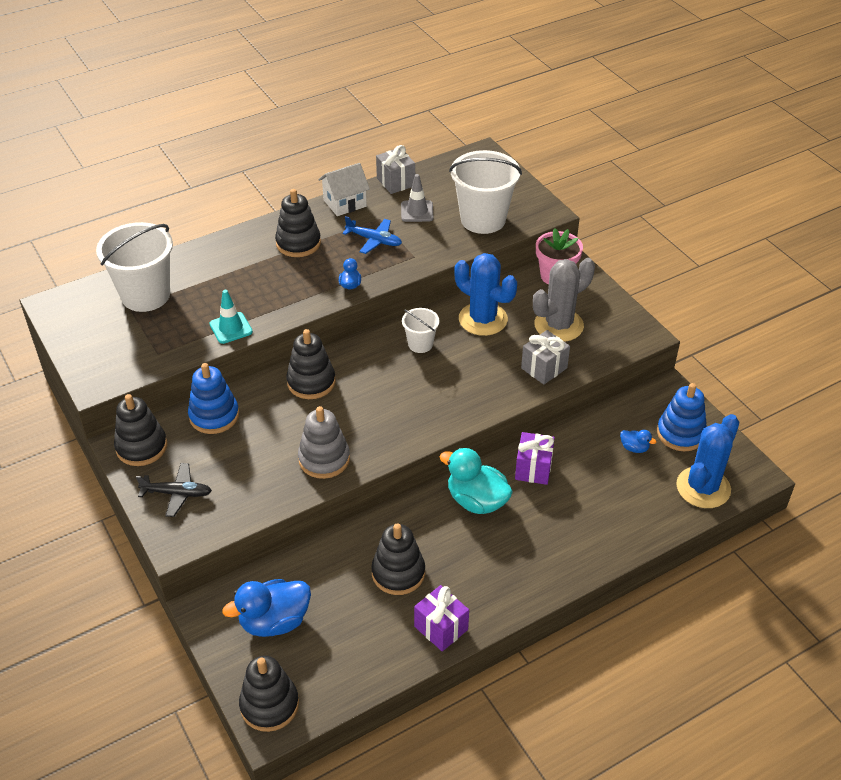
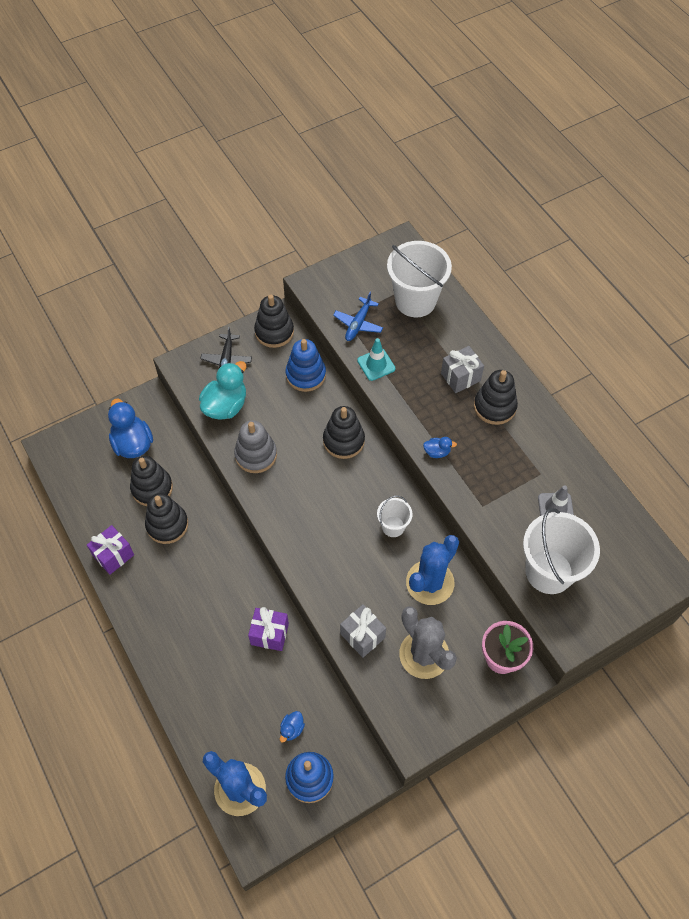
camera: 90 degrees right, 15 degrees up
black stacking toy [239,656,299,732] -> black stacking toy moved to [130,456,173,506]
white house [318,163,370,216] -> none
blue plane [343,216,402,254] -> blue plane moved to [333,292,383,341]
grey gift [376,145,415,194] -> grey gift moved to [441,346,484,393]
turquoise duck [440,448,513,514] -> turquoise duck moved to [199,361,246,420]

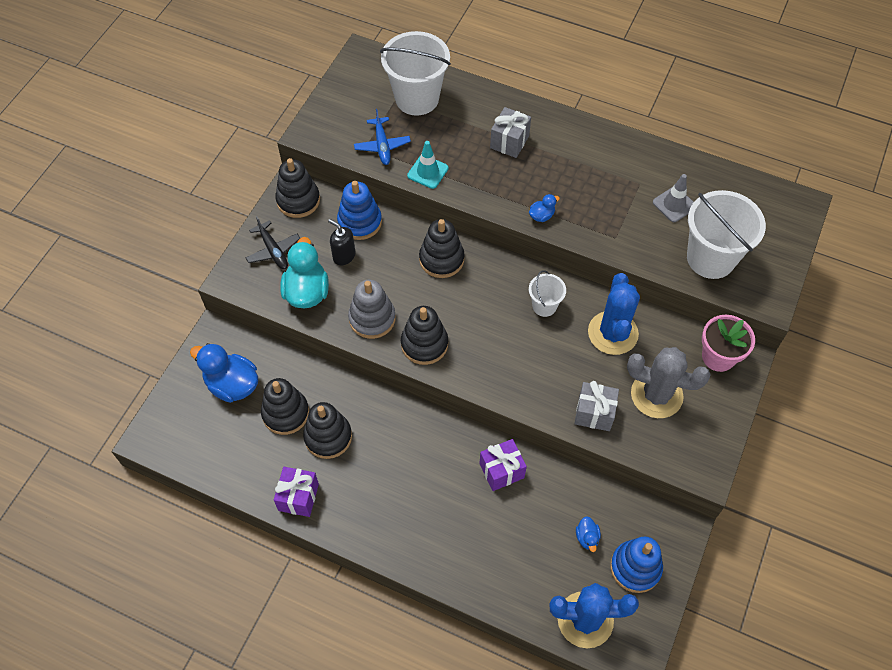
camera: 35 degrees left, 0 degrees up
black stacking toy [474,370,518,425] -> black stacking toy moved to [401,306,448,365]
none -> black soap dispenser [328,219,355,265]

